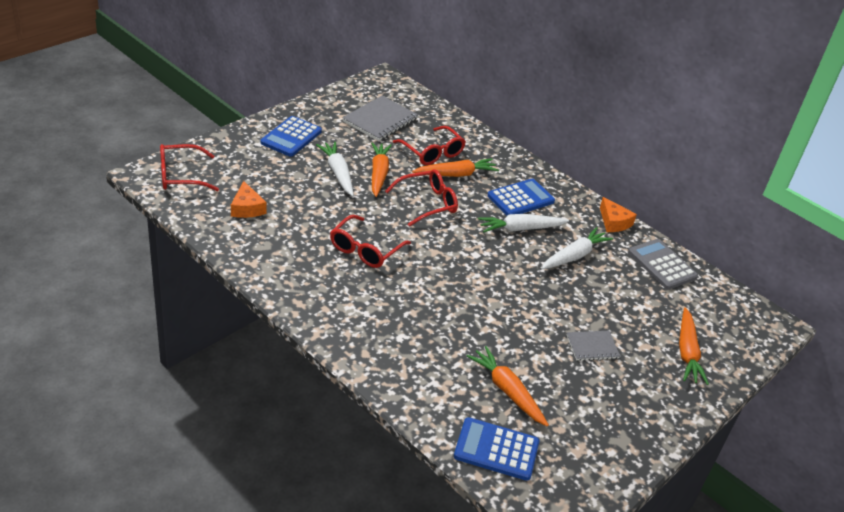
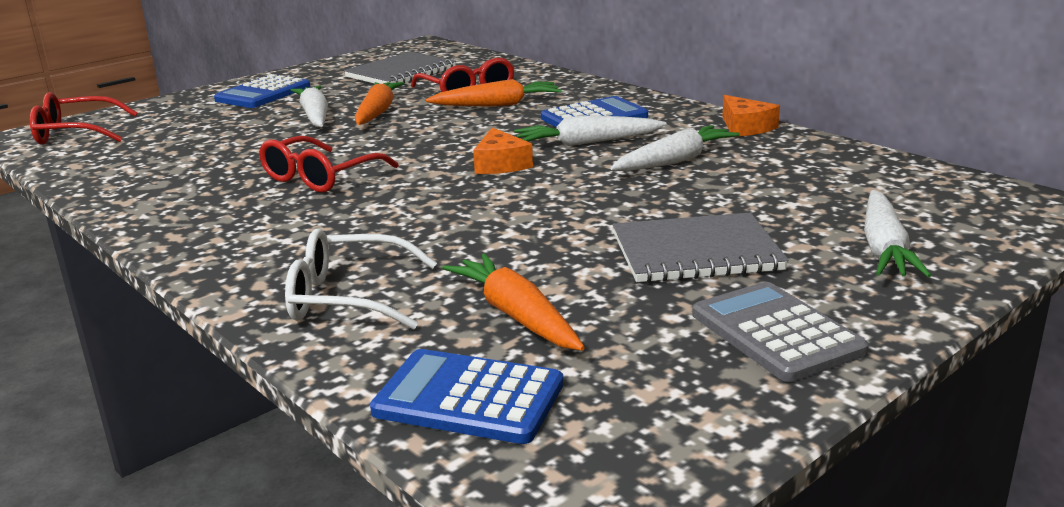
camera: 10 degrees right, 15 degrees down
orange cheese [231,181,267,218] -> orange cheese moved to [473,127,533,174]
red glasses [385,169,458,227] -> none
grey notebook [567,331,620,361] -> grey notebook [613,213,789,283], size x1.72
grey calculator [628,239,698,290] -> grey calculator moved to [692,282,869,382]
orange carrot [679,307,709,385] -> white carrot [864,190,931,277]
none -> white glasses [285,229,437,330]

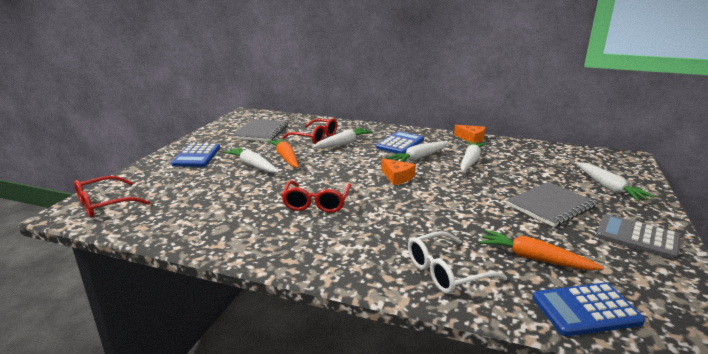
camera: 30 degrees left, 0 degrees up
orange carrot [425,79,562,107] -> white carrot [312,128,373,149]

